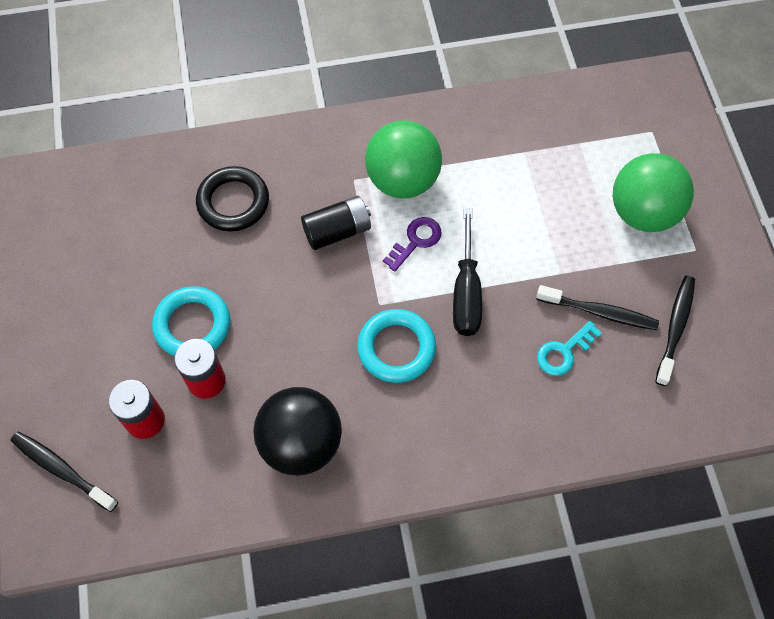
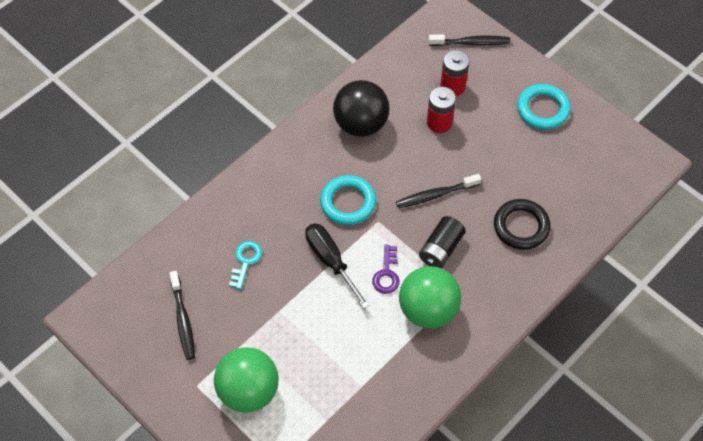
camera: 145 degrees right, 5 degrees down
turquoise ring [152,286,230,356] -> turquoise ring moved to [517,84,571,130]
black toothbrush [536,285,659,330] -> black toothbrush moved to [396,174,481,208]

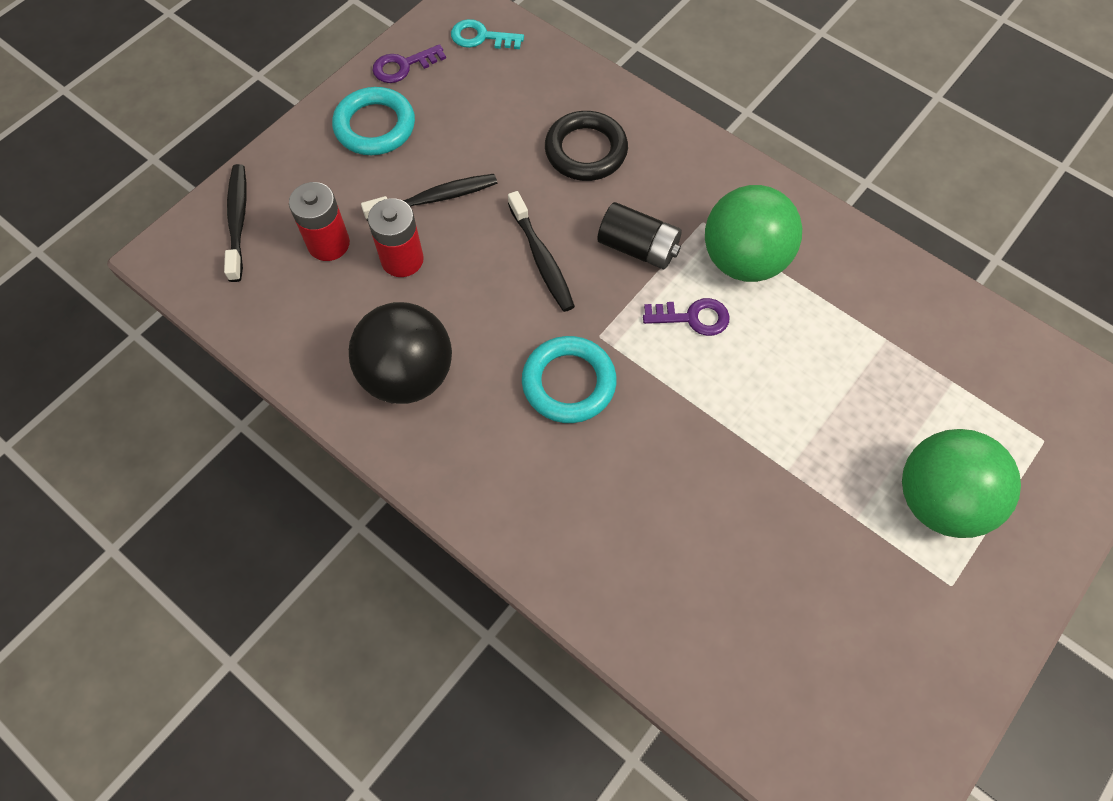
camera: 95 degrees left, 5 degrees up
black toothbrush [169,271,195,360] -> black toothbrush moved to [361,174,497,221]
turquoise key [229,241,262,290] -> turquoise key moved to [451,19,524,49]
black screwdriver [305,223,370,309] -> none
none -> purple key [372,44,446,83]

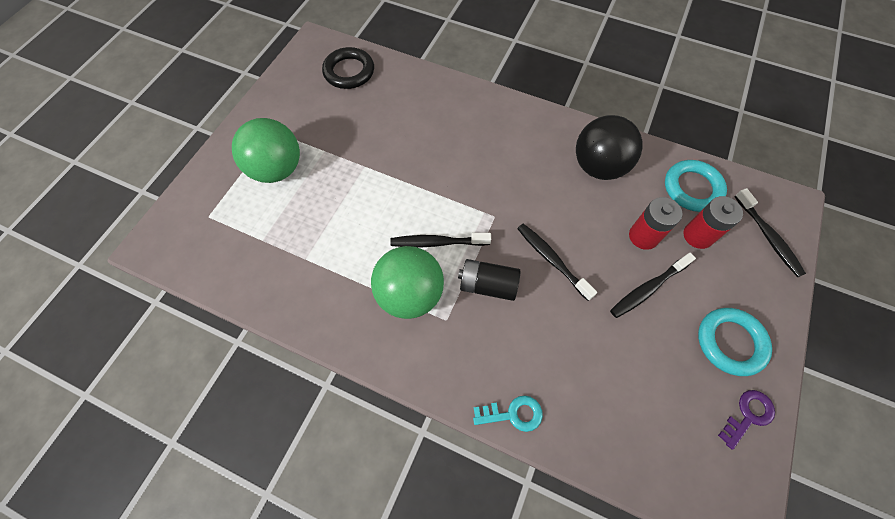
camera: 165 degrees right, 0 degrees up
turquoise key [451,19,524,49] -> turquoise key moved to [473,395,543,432]
turquoise ring [522,336,616,423] -> turquoise ring moved to [665,160,727,212]
black ring [545,111,628,181] -> black ring moved to [322,47,374,89]
purple key [643,298,730,336] -> black toothbrush [390,233,491,247]

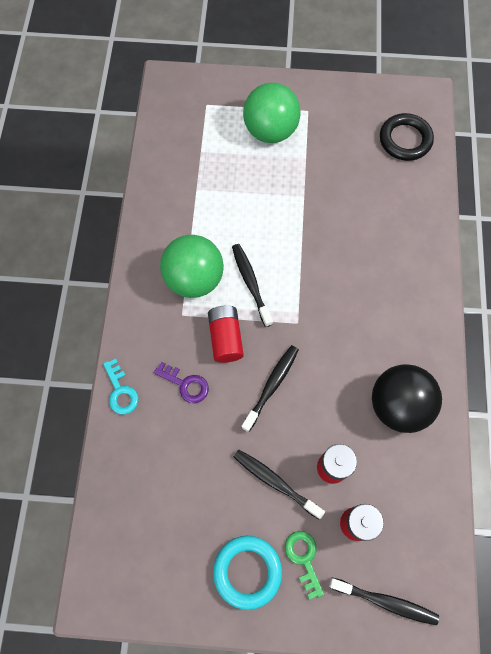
camera: 70 degrees right, 5 degrees up
black battery [458,259,520,301] -> red battery [208,305,244,363]
turquoise ring [665,160,727,212] -> none
purple key [718,390,775,450] -> purple key moved to [154,362,209,403]
black toothbrush [735,188,806,277] -> black toothbrush turned 120 degrees counterclockwise [329,578,439,625]
none -> green key [285,531,324,600]

